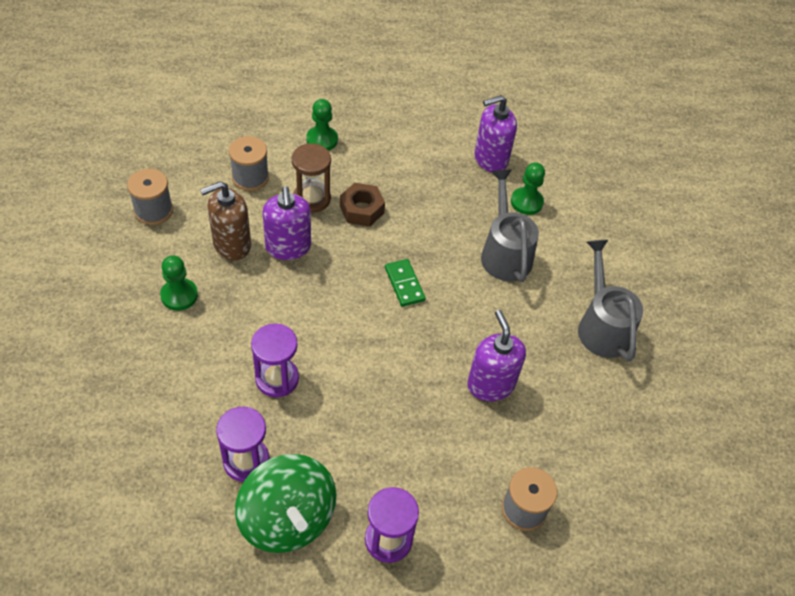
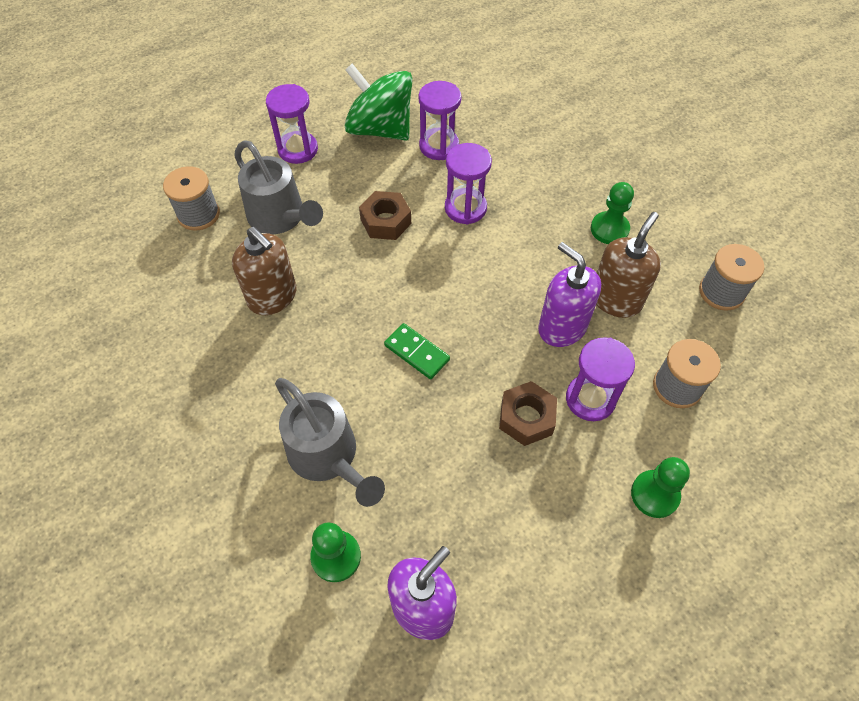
camera: 155 degrees right, 5 degrees up
brown hourglass [292,143,331,213] -> purple hourglass [566,337,635,421]
purple soap dispenser [467,310,526,401] -> brown soap dispenser [232,227,297,315]
grey watering can [578,240,643,361] -> grey watering can moved to [234,140,323,234]
none -> brown nut [359,191,411,240]

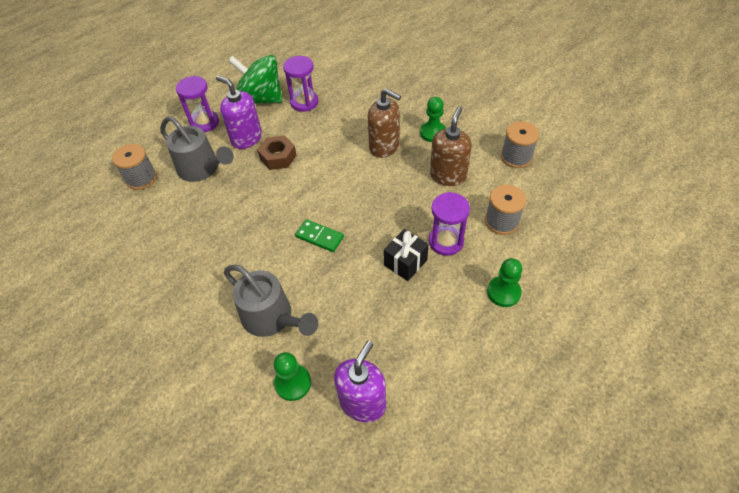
camera: 10 degrees left, 5 degrees down
brown soap dispenser [232,227,297,315] -> brown soap dispenser moved to [368,88,401,158]
purple hourglass [445,143,492,224] -> none
brown nut [499,381,557,446] -> black gift [384,229,429,281]
purple soap dispenser [538,242,601,347] -> purple soap dispenser moved to [216,75,262,149]

